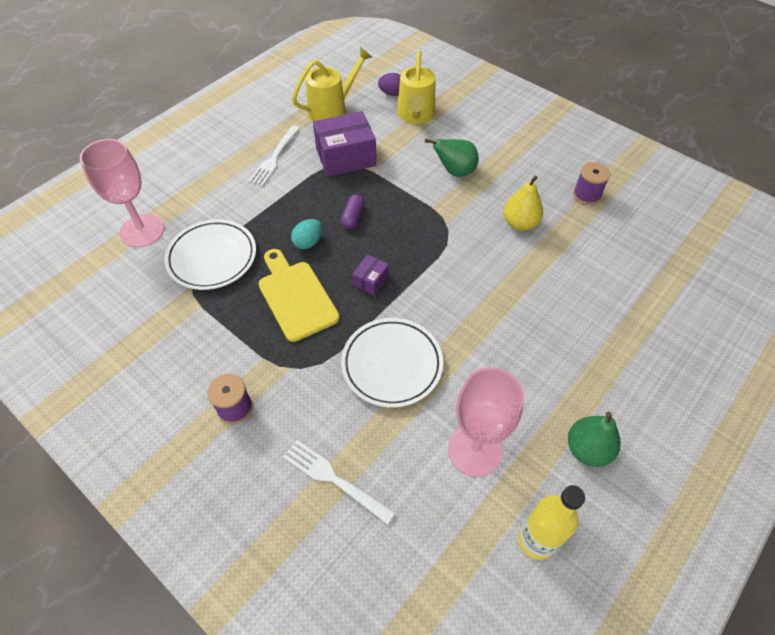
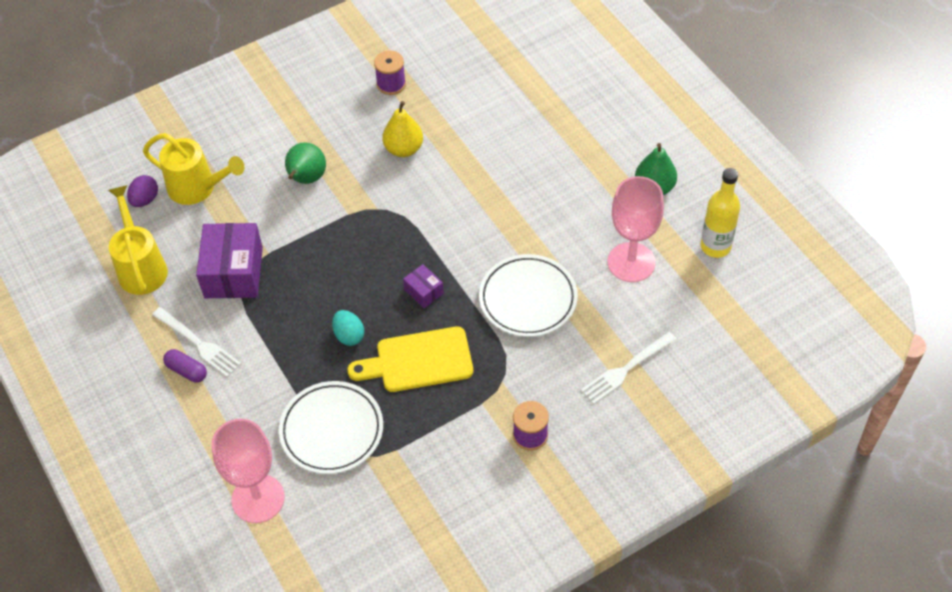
camera: 70 degrees left, 0 degrees up
purple capsule [341,194,365,229] -> purple capsule moved to [163,349,207,382]

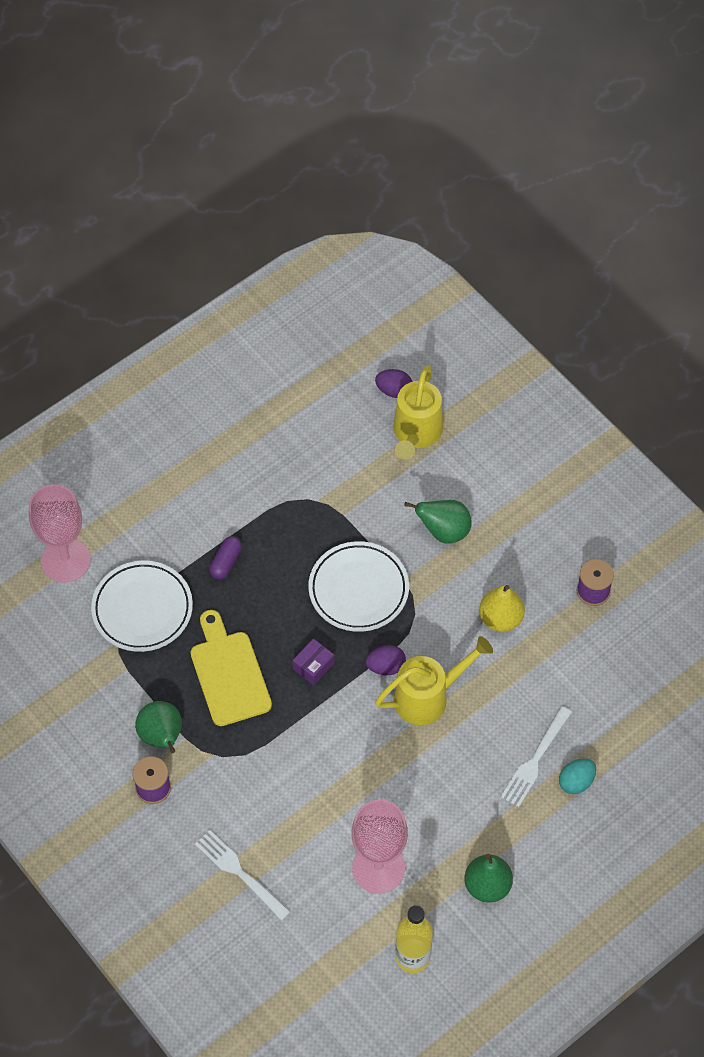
camera: 80 degrees right, 5 degrees up
yellow watering can [108,185,168,295] -> yellow watering can moved to [375,636,493,725]
white fork [152,307,241,377] -> white fork moved to [501,706,572,807]
purple capsule [163,349,207,382] -> purple capsule moved to [209,536,242,579]
purple box [196,223,263,298] -> none
turquoise egg [332,310,364,346] -> turquoise egg moved to [559,759,596,794]
white plate [479,254,578,337] -> white plate moved to [308,541,409,632]
none -> green pear [135,701,182,753]
none -> purple egg [366,645,406,676]

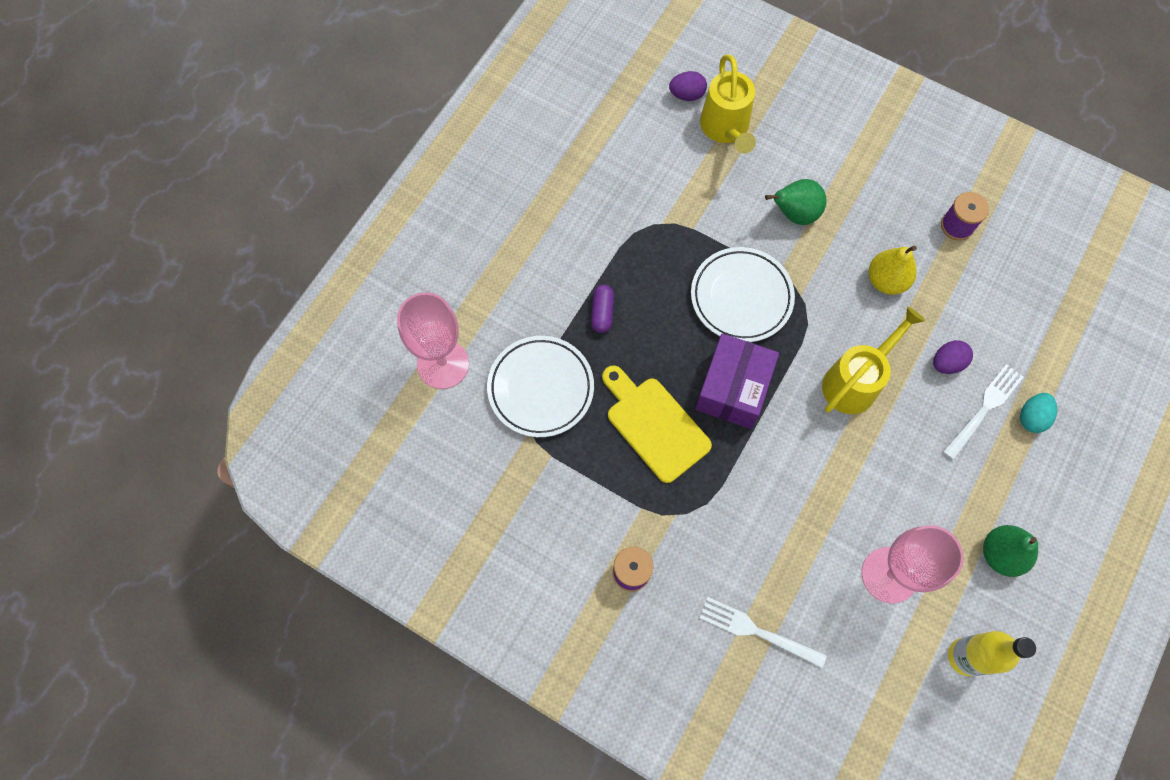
camera: 20 degrees left, 10 degrees up
green pear [135,701,182,753] -> none
purple box [293,639,334,685] -> purple box [695,333,779,429], size x2.06
purple egg [366,645,406,676] -> purple egg moved to [933,340,973,374]
white fork [501,706,572,807] -> white fork turned 150 degrees counterclockwise [943,364,1023,460]

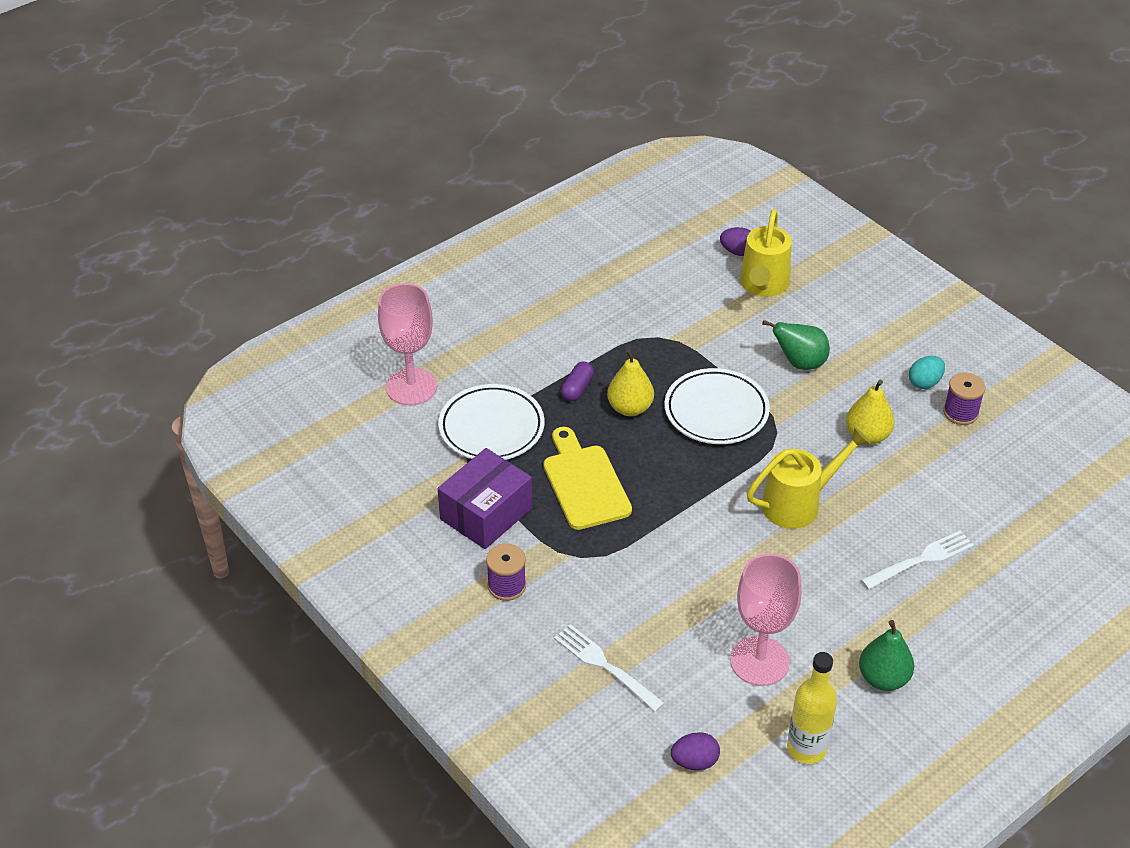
camera: 20 degrees right, 25 degrees down
purple box [695,333,779,429] -> purple box moved to [438,448,532,549]
purple egg [933,340,973,374] -> purple egg moved to [671,732,720,770]
turquoise egg [1020,393,1057,433] -> turquoise egg moved to [909,356,945,389]
none -> yellow pear [607,349,654,416]

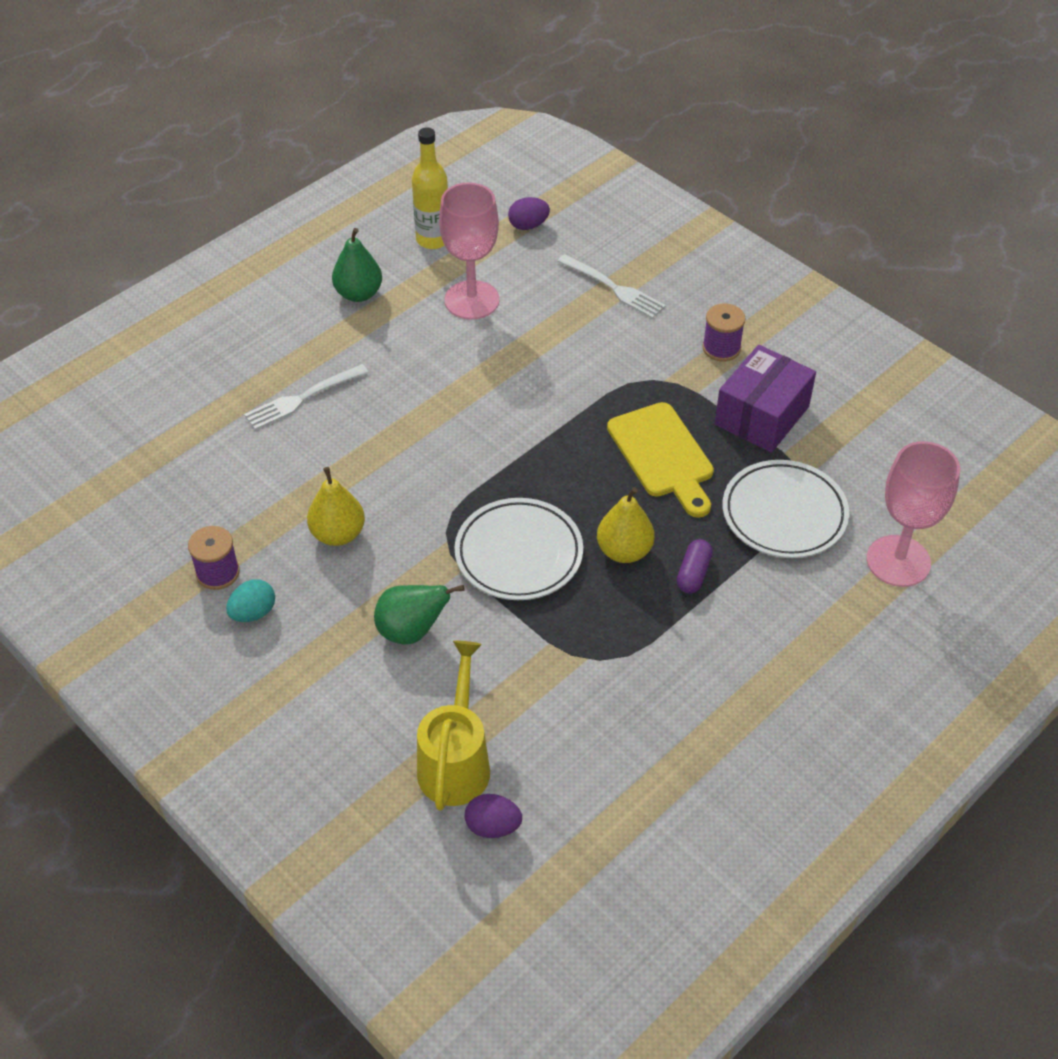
camera: 175 degrees right, 5 degrees up
yellow watering can [747,427,870,529] -> none

